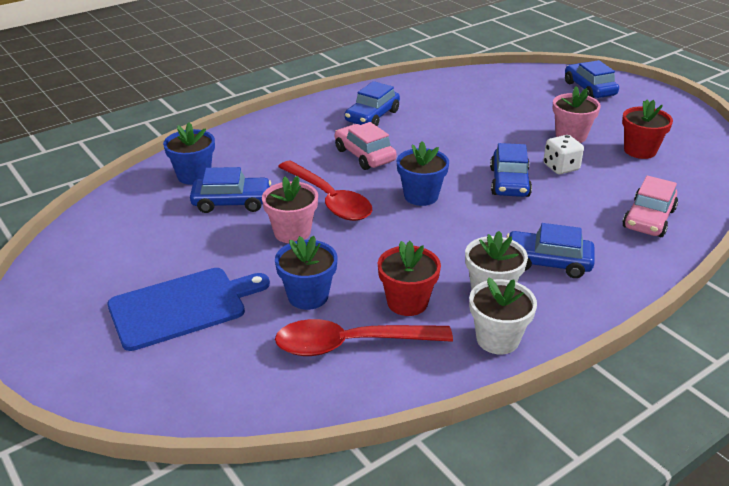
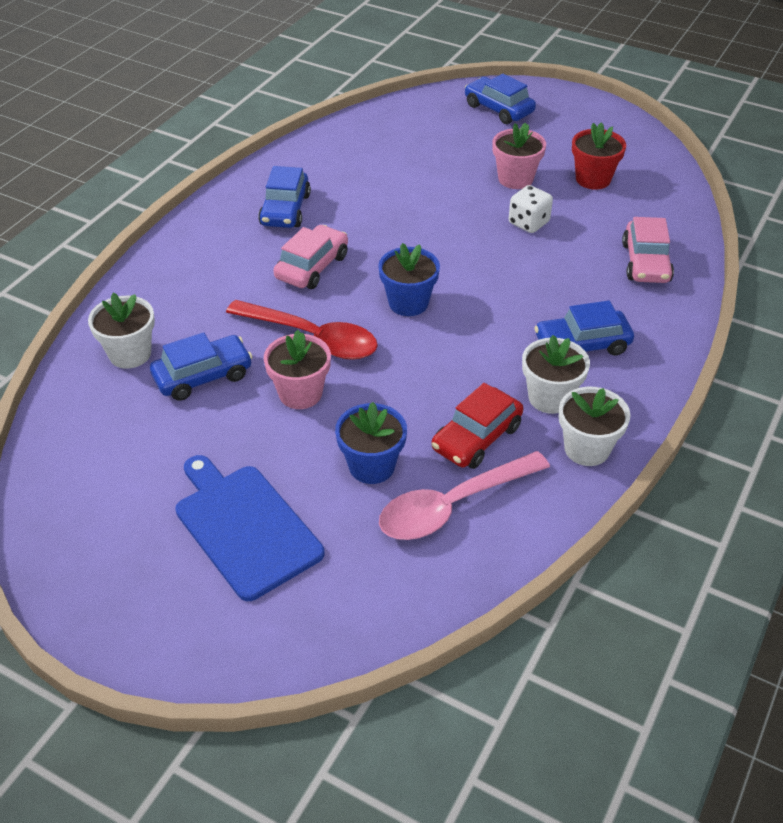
camera: 25 degrees left, 10 degrees up
blue cutting board [107,268,270,351] -> blue cutting board turned 75 degrees counterclockwise [175,455,324,601]
blue flower pot [163,122,215,185] -> white flower pot [88,293,155,369]
red spoon [275,319,453,356] -> pink spoon [379,451,550,540]
pink car [335,122,397,170] -> pink car turned 90 degrees clockwise [273,225,348,289]
red flower pot [378,241,441,316] -> red car [432,383,523,469]
blue car [490,143,532,197] -> none

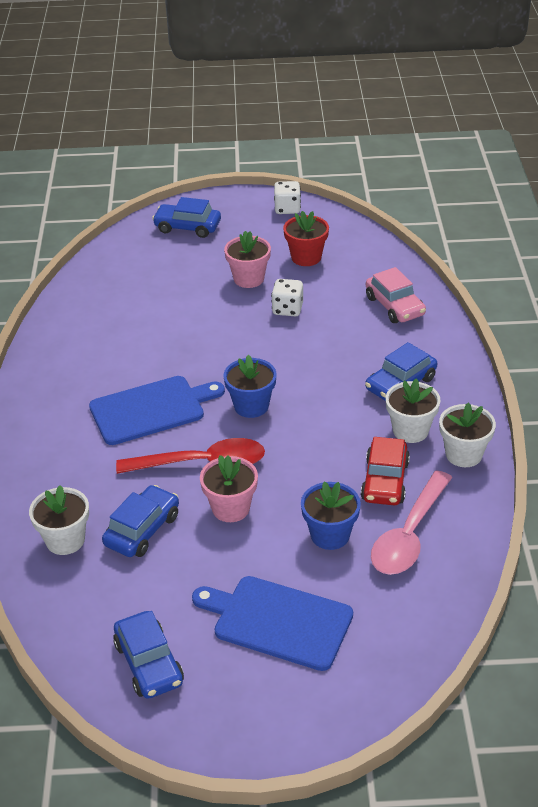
camera: 30 degrees left, 5 degrees down
blue car [258,166,311,228] -> blue car moved to [113,611,184,699]
pink car [273,225,348,289] -> blue cutting board [89,376,225,445]
none -> white dice [274,181,301,214]

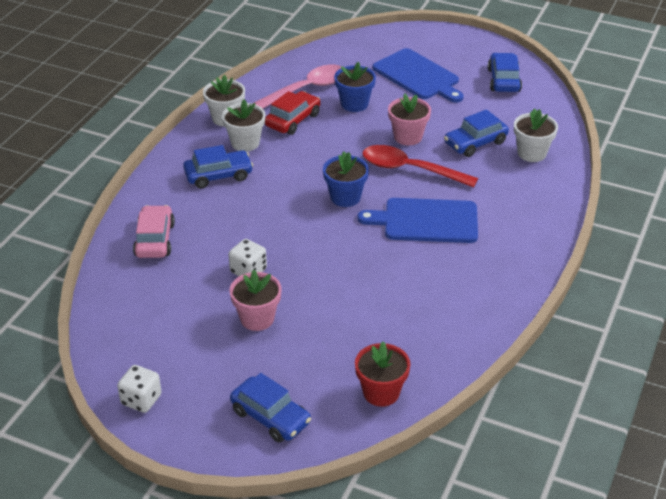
camera: 155 degrees left, 0 degrees up
red flower pot [283,211,329,266] -> red flower pot moved to [355,342,410,407]

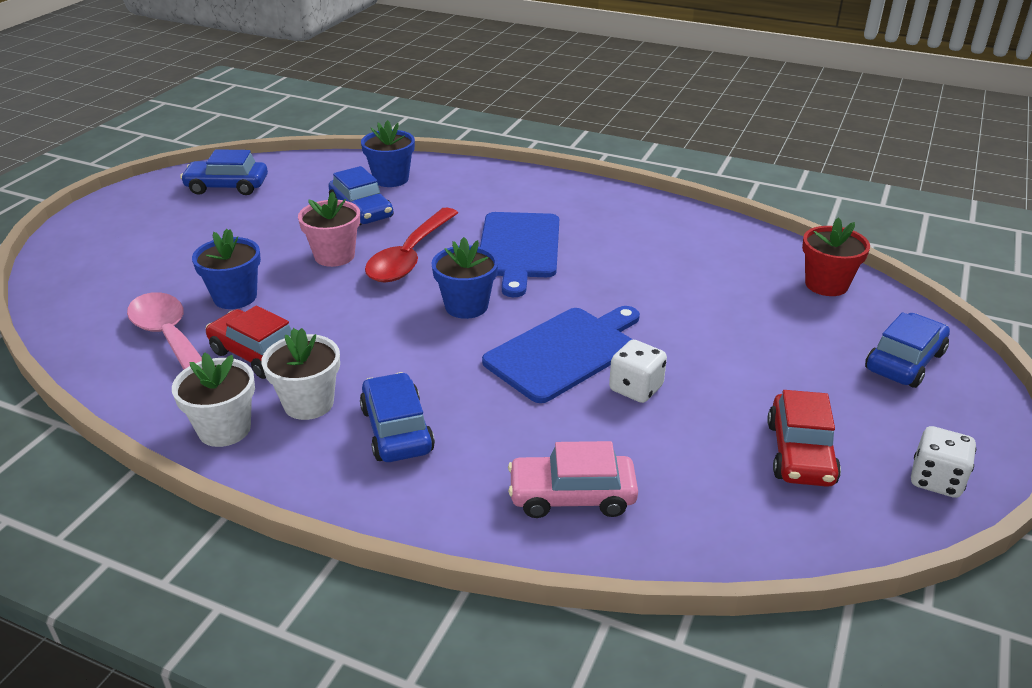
camera: 90 degrees left, 5 degrees down
pink flower pot [229,270,282,331] -> none
blue cutting board [373,48,464,103] -> blue cutting board moved to [482,306,640,403]
white flower pot [514,108,558,162] -> blue flower pot [361,120,415,187]
none -> red car [767,390,841,487]

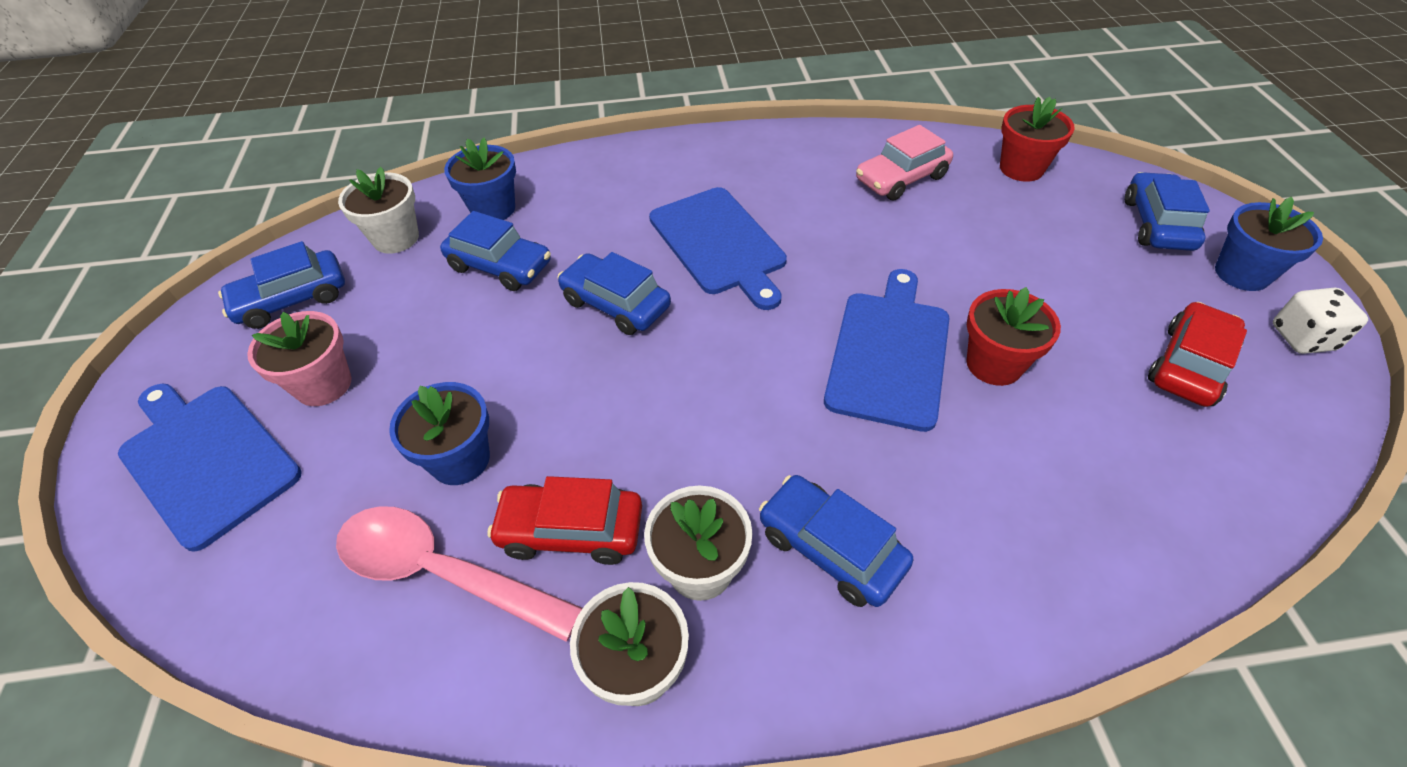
camera: 30 degrees left, 15 degrees up
pink flower pot [298,191,360,267] -> pink flower pot moved to [247,311,352,406]
red spoon [365,208,458,282] -> blue car [558,252,671,335]
blue flower pot [431,237,498,319] -> blue flower pot moved to [1215,197,1323,291]
pink car [508,441,638,518] -> pink car moved to [856,125,953,201]
white dice [609,340,667,403] -> red flower pot [966,287,1061,386]
red car [767,390,841,487] -> red car turned 120 degrees counterclockwise [1148,302,1247,407]
none -> blue cutting board [118,383,302,552]
none -> white flower pot [338,167,419,254]

